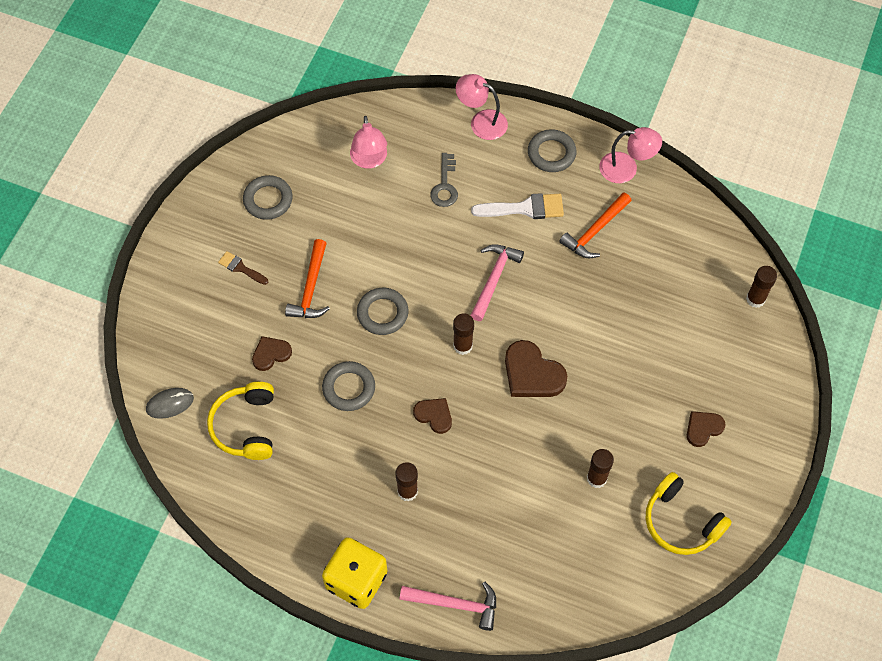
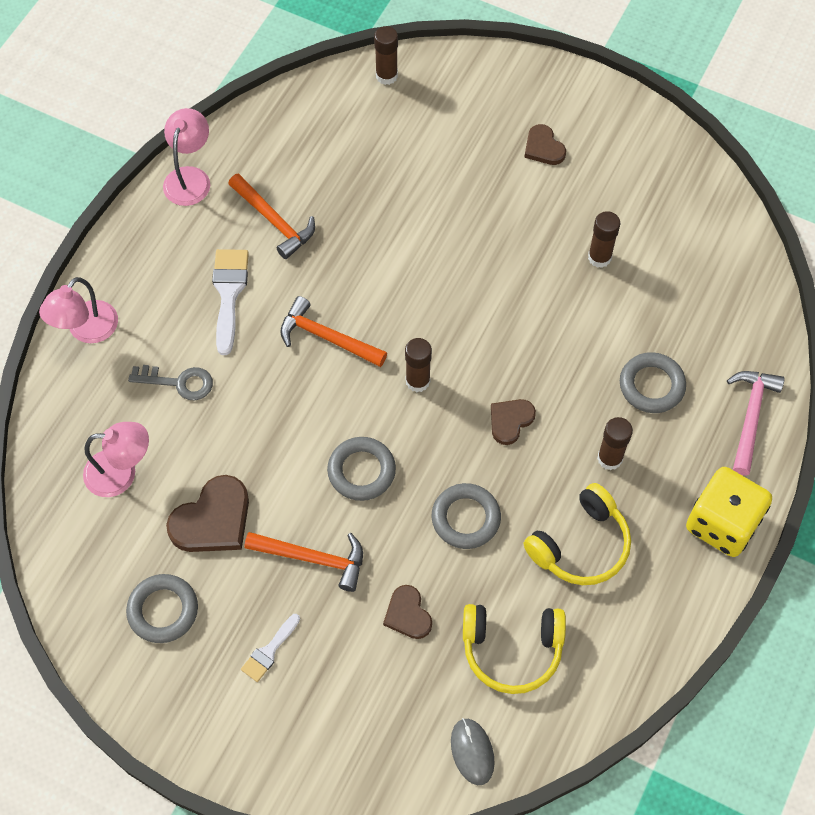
camera: 85 degrees left, 0 degrees up
brown brush [218,251,268,285] -> white brush [241,614,300,682]
pink hammer [470,244,524,321] -> orange hammer [280,296,387,367]
brown heart [505,340,567,397] -> brown heart moved to [166,475,249,552]
grey ring [528,129,577,172] -> grey ring moved to [620,352,686,413]
yellow headphones [646,472,732,555] -> yellow headphones moved to [524,483,631,585]

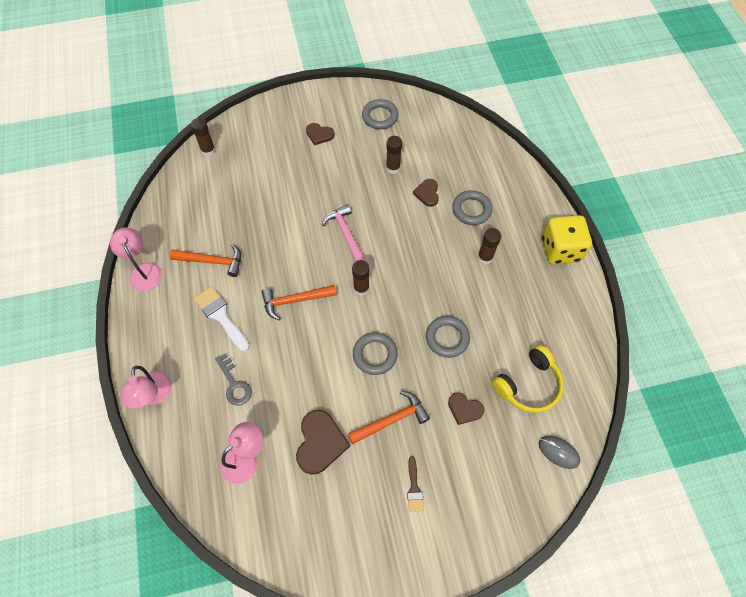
camera: 40 degrees left, 0 degrees up
grey ring [126,574,198,643] -> grey ring moved to [362,99,399,129]
grey key [128,365,213,401] -> grey key turned 90 degrees clockwise [215,353,252,406]
white brush [241,614,300,682] -> brown brush [407,456,424,512]
brown heart [491,399,536,445] -> brown heart moved to [413,179,439,207]
yellow headphones [524,483,631,585] -> none
pink hammer [727,371,785,476] -> pink hammer moved to [322,204,367,262]

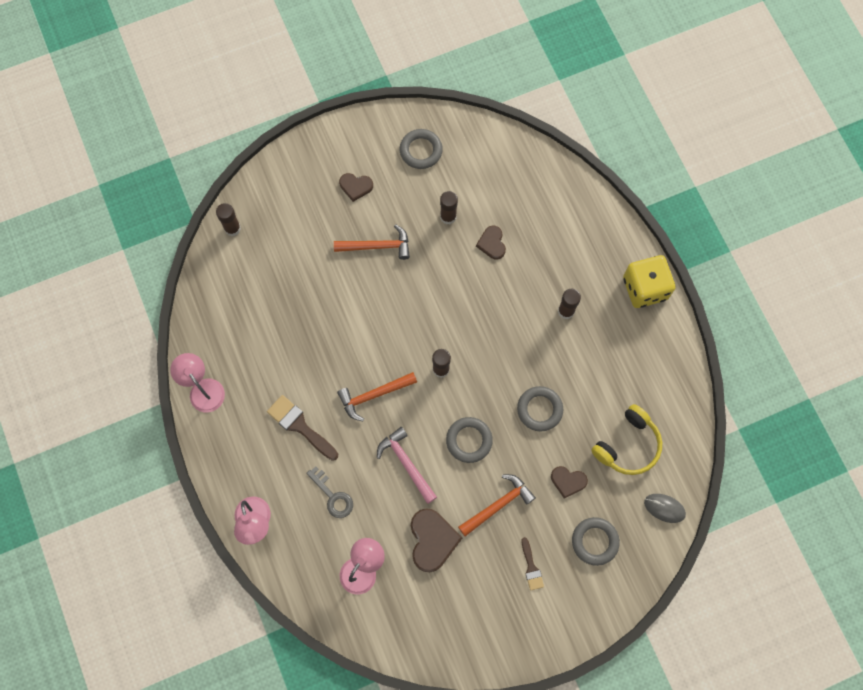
camera: 10 degrees left, 10 degrees up
orange hammer [170,244,241,277] -> orange hammer moved to [334,224,410,260]
white brush [194,286,250,352] -> brown brush [267,395,338,461]
pink hammer [322,204,367,262] -> pink hammer moved to [377,427,437,504]
grey ring [452,190,492,225] -> grey ring moved to [572,517,620,566]

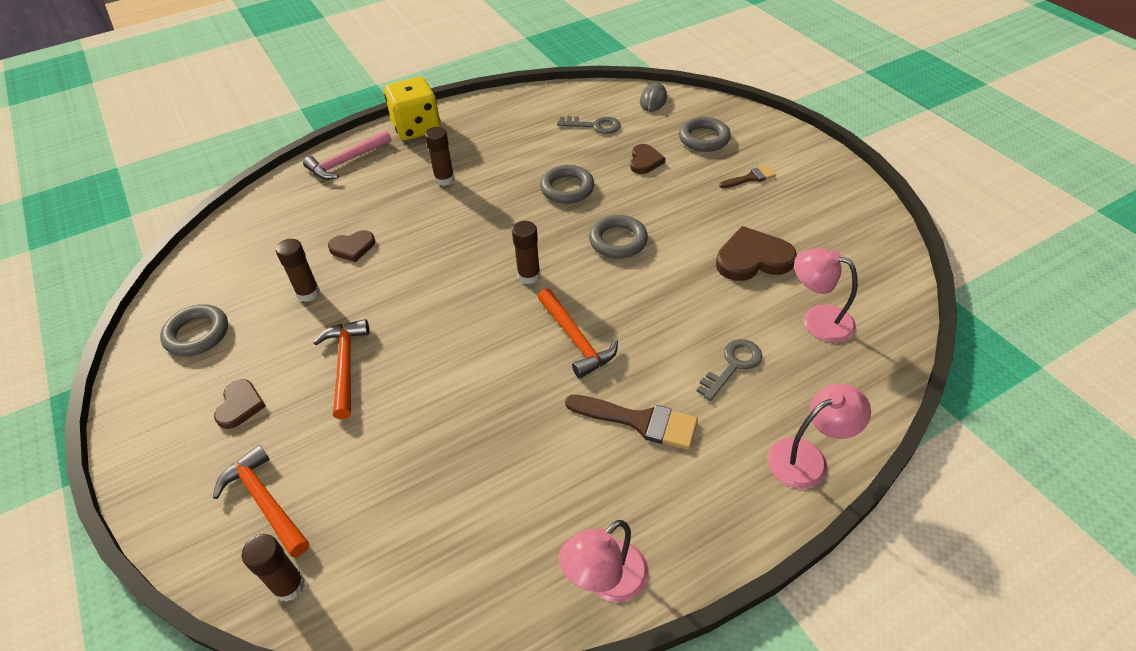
camera: 95 degrees left, 25 degrees down
brown brush [267,395,338,461] -> brown brush turned 105 degrees counterclockwise [565,395,698,450]
pink hammer [377,427,437,504] -> pink hammer moved to [303,130,391,180]
orange hammer [458,474,536,536] -> orange hammer moved to [213,445,309,557]
yellow headphones [591,404,662,475] -> grey key [557,116,621,134]

